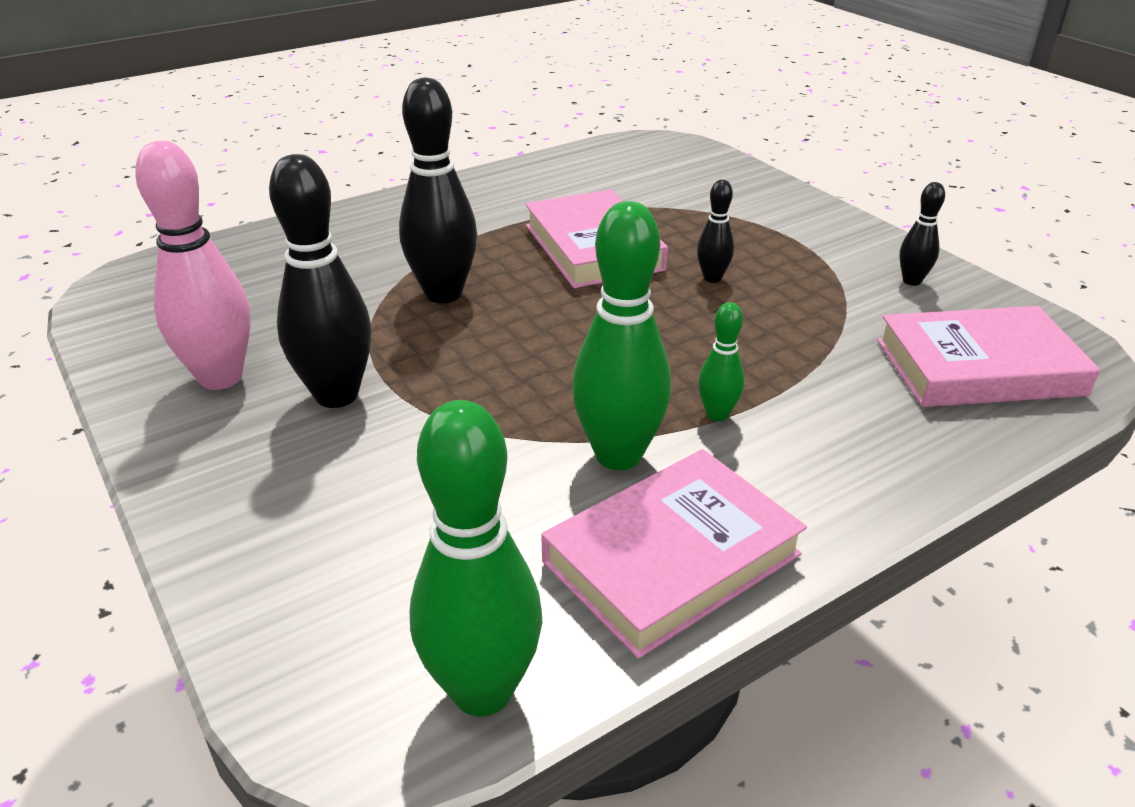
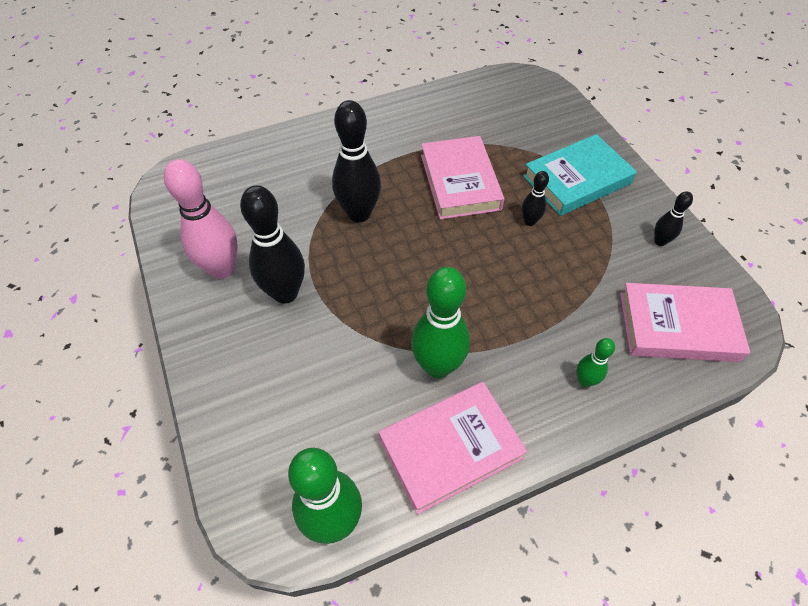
camera: 10 degrees right, 20 degrees up
green bowling pin [698,302,745,421] -> green bowling pin moved to [577,338,615,387]
none -> turquoise book [523,134,637,216]

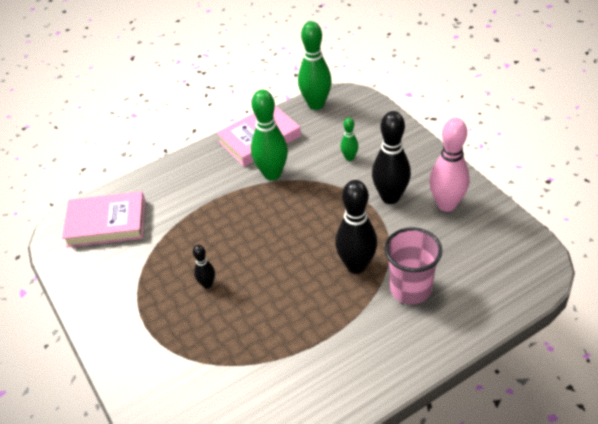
camera: 175 degrees right, 10 degrees down
pink book [421,136,504,219] -> none
turquoise book [523,134,637,216] -> none
green bowling pin [577,338,615,387] -> green bowling pin moved to [341,118,358,161]
black bowling pin [654,191,693,246] -> none
none -> pink cup [385,227,442,305]

